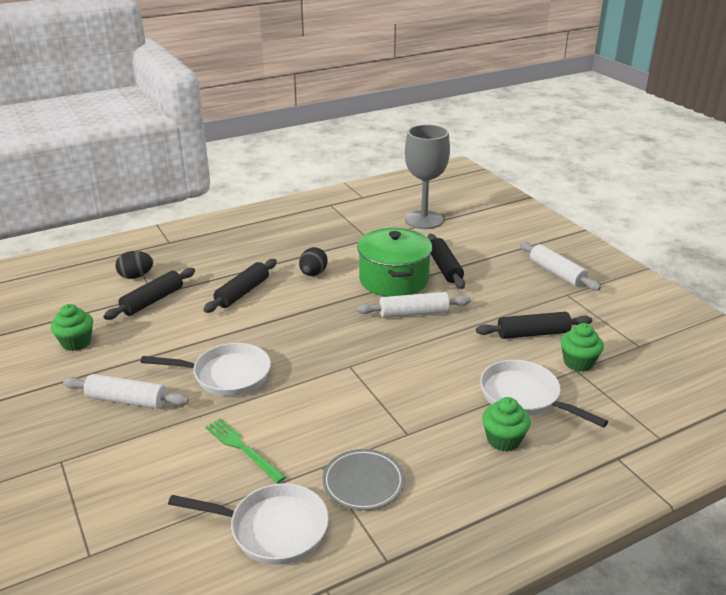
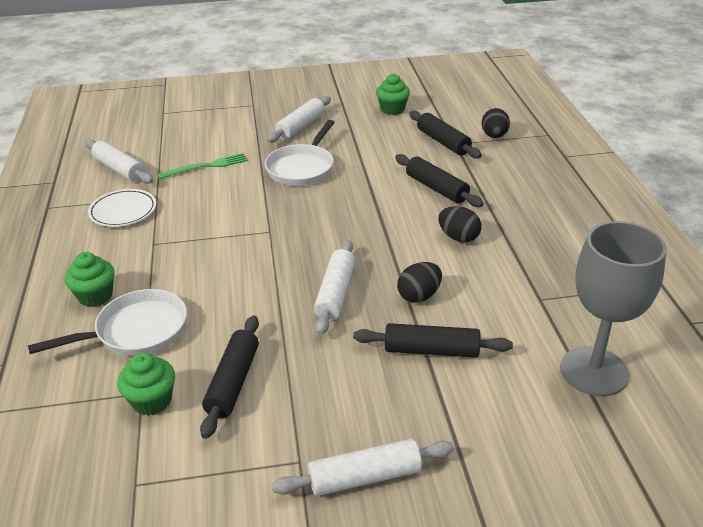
camera: 110 degrees right, 5 degrees up
white pan [168,483,329,565] -> white rolling pin [85,139,153,184]
grey plate [322,449,404,510] -> white plate [88,189,156,227]
green pot [357,228,432,297] -> black egg [397,262,442,303]

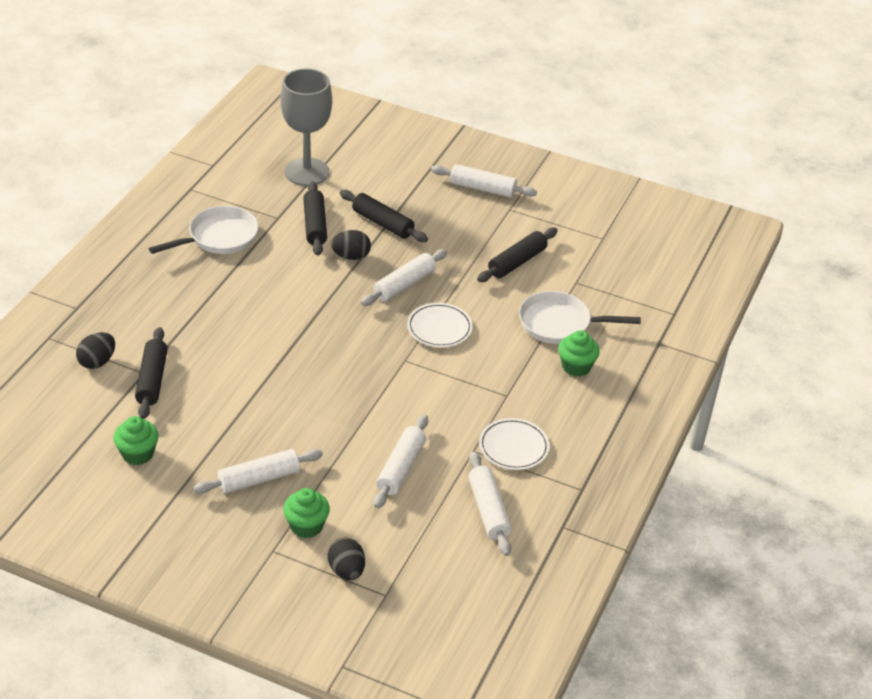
camera: 150 degrees left, 5 degrees up
green cupcake [118,353,175,416] -> green cupcake moved to [283,488,330,538]
green fork [157,153,248,179] -> white rolling pin [374,415,428,508]
white pan [265,120,335,186] -> white pan moved to [148,206,259,254]
black rolling pin [395,154,484,207] -> black rolling pin moved to [303,181,327,255]
black egg [439,206,482,242] -> black egg moved to [328,537,365,580]
none -> white plate [407,303,473,347]

